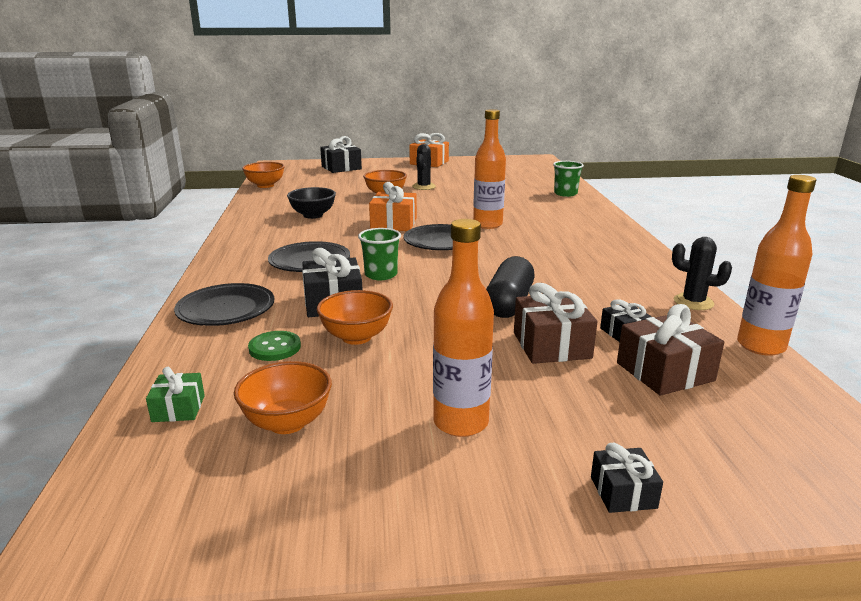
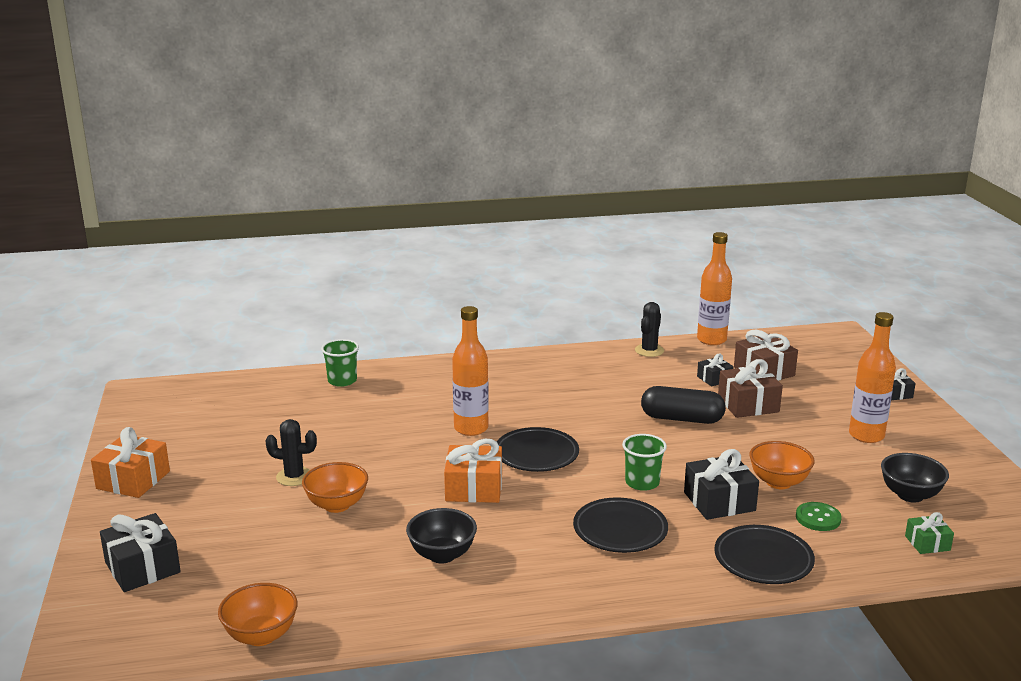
camera: 95 degrees left, 0 degrees up
orange bowl [234,361,332,434] -> black bowl [881,453,949,503]

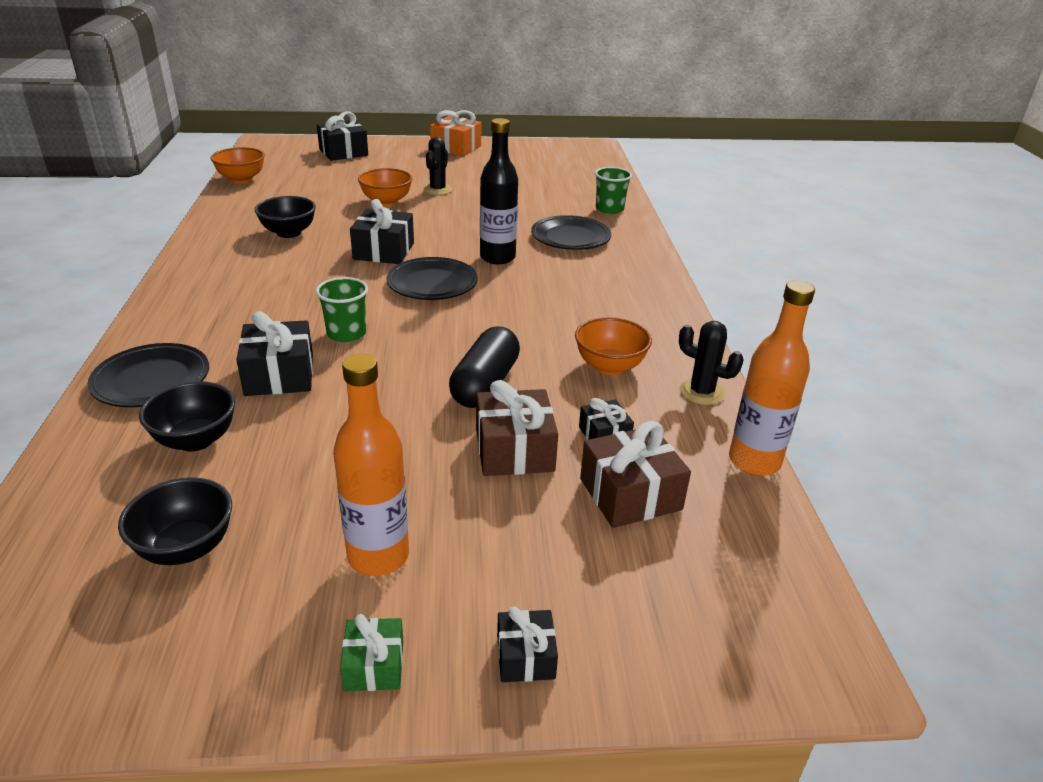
camera: 95 degrees right, 10 degrees up
orange gift [444,439,502,503] -> black gift [350,199,414,264]
orange bottle [452,306,489,436] -> black bottle [480,118,518,264]
black plate [573,497,668,553] -> black plate moved to [531,215,611,250]
orange bowl [749,441,815,489] -> orange bowl moved to [575,317,652,375]
green button [796,502,841,531] -> black bowl [139,381,235,452]
green gift [905,512,954,554] -> green gift moved to [340,614,403,691]

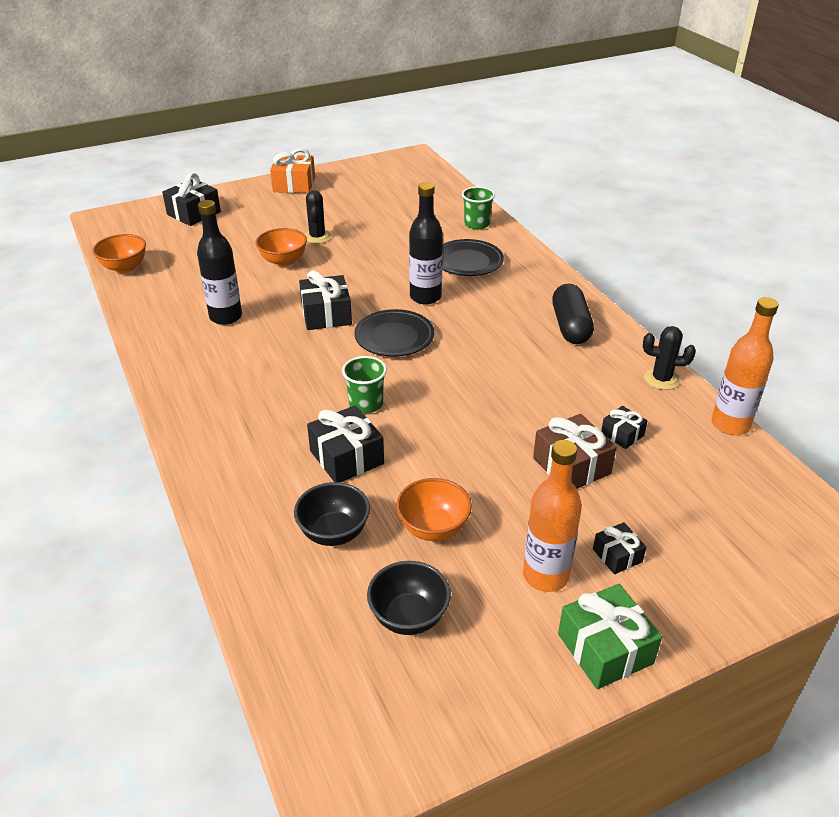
camera: 20 degrees left, 5 degrees up
black plate [88,343,209,407] -> none
black bowl [255,196,316,238] -> black bottle [197,200,242,325]
green gift [340,614,403,691] -> green gift [558,584,662,689], size x1.75
black capsule [449,327,520,408] -> black capsule moved to [552,284,594,344]
black gift [497,606,558,682] -> black gift moved to [593,522,646,574]
orange bowl [575,317,652,375] -> orange bowl moved to [396,478,472,541]
brown gift [580,421,691,528] -> none

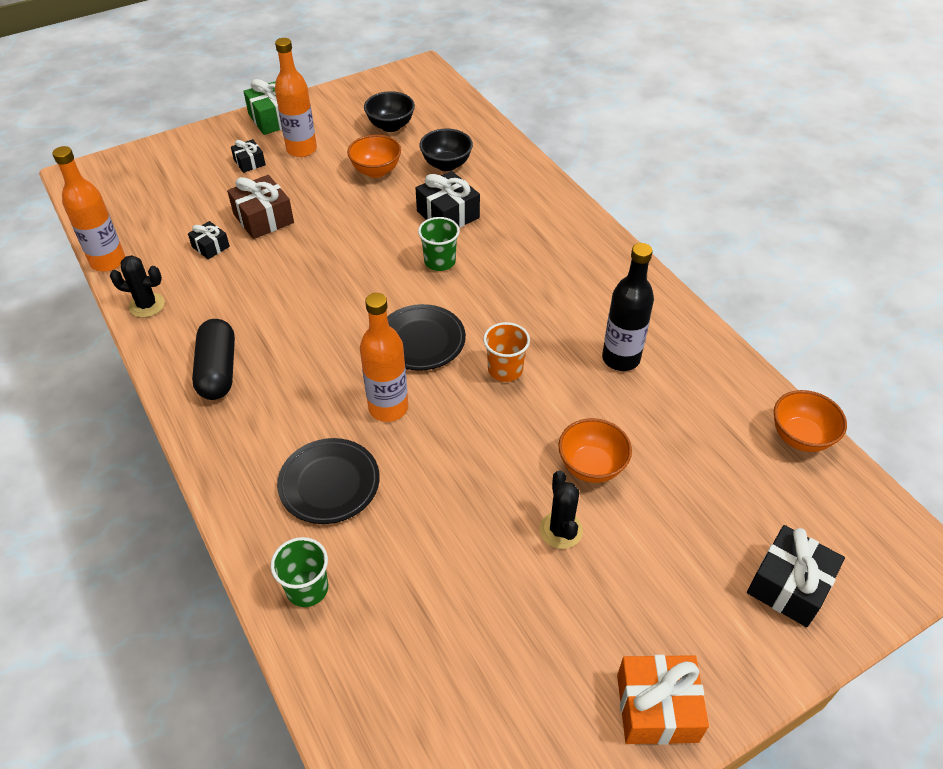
camera: 175 degrees right, 10 degrees up
black gift [299,270,352,330] -> orange cup [483,322,530,382]
black bottle [409,182,443,304] -> orange bottle [360,293,408,422]

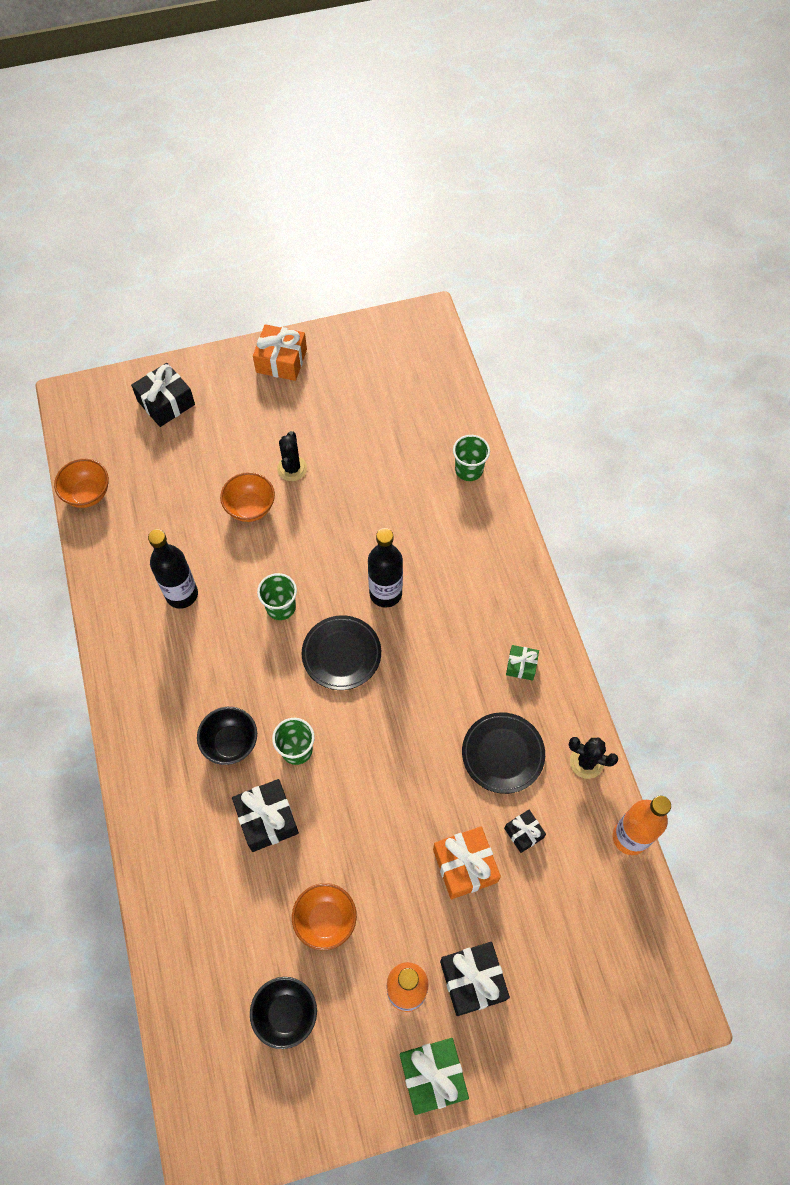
camera: 165 degrees left, 15 degrees up
black capsule [192,319,235,400] -> green gift [506,645,539,681]
brown gift [227,175,294,239] -> orange gift [433,826,501,899]
black gift [231,139,266,173] -> black gift [440,942,510,1016], size x1.75
black plate [277,438,380,524] -> black plate moved to [462,712,545,794]
orange bottle [360,293,408,422] -> black bottle [368,528,403,607]
black bowl [420,129,473,171] -> black bowl moved to [197,707,257,765]
orange cup [483,322,530,382] -> green cup [257,573,297,620]

